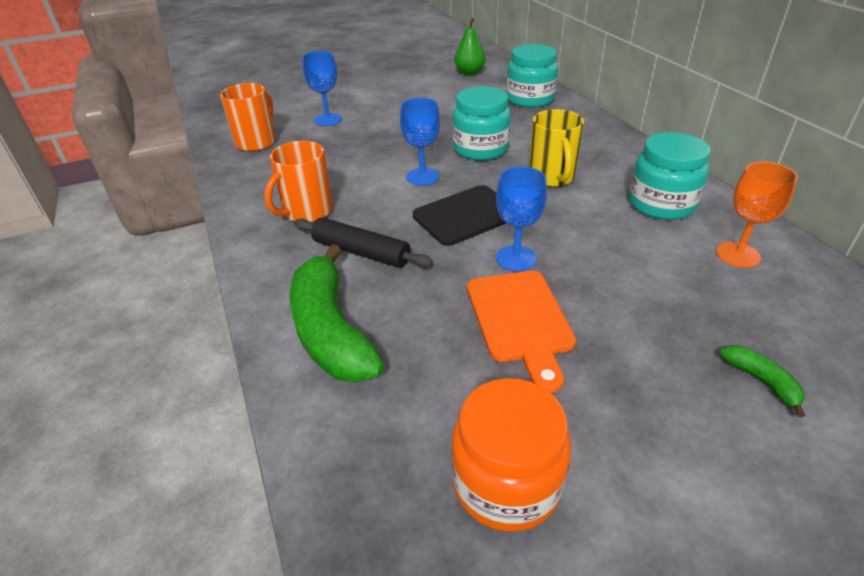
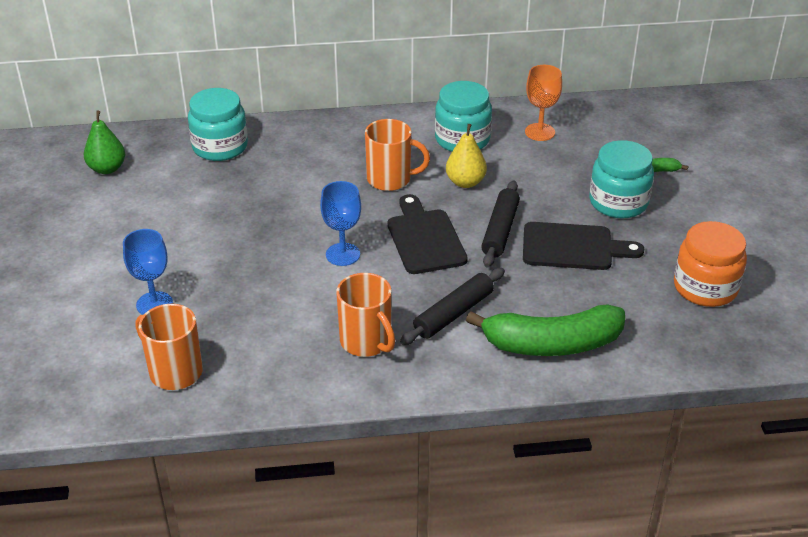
camera: 75 degrees left, 0 degrees up
turquoise jar [453,87,511,160] -> turquoise jar moved to [590,140,654,218]
orange cutting board [467,270,576,393] -> black cutting board [523,222,644,270]
blue goblet [496,167,547,271] -> black rolling pin [481,181,520,267]
yellow mug [529,109,584,187] -> orange mug [365,119,430,191]
none -> yellow pear [446,124,487,188]

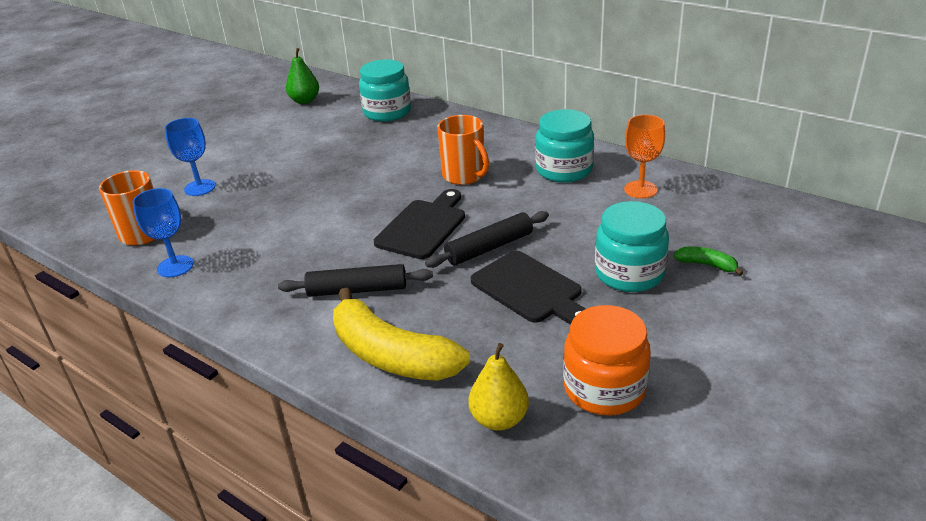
camera: 45 degrees right, 5 degrees down
blue goblet [320,181,361,266] -> blue goblet moved to [133,188,194,277]
orange mug [336,273,395,357] -> none
yellow pear [446,124,487,188] -> yellow pear moved to [468,343,529,431]
green banana [466,304,625,356] -> yellow banana [333,288,470,381]

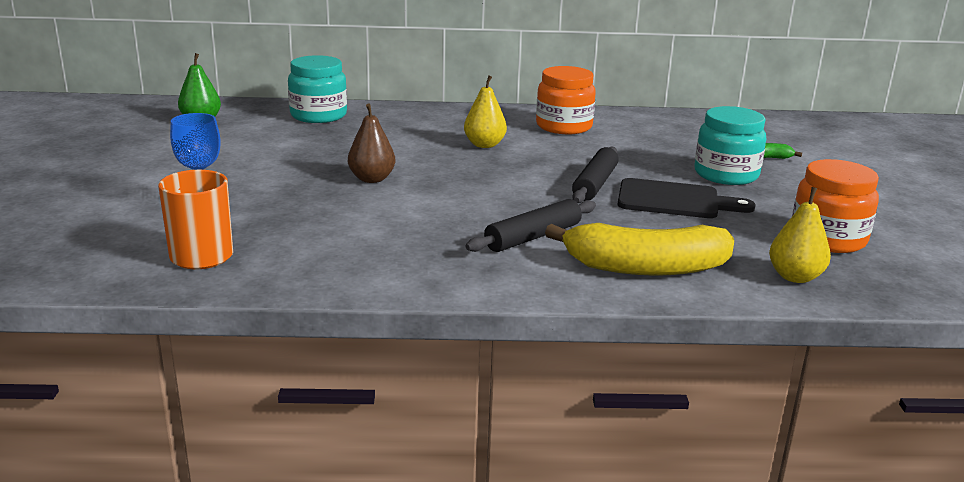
camera: 40 degrees left, 10 degrees down
blue goblet [133,188,194,277] -> none
black cutting board [374,189,465,259] -> none
orange mug [437,115,489,185] -> yellow pear [464,75,507,148]
turquoise jar [535,109,594,183] -> orange jar [536,66,596,134]
orange goblet [624,115,665,198] -> none
none -> brown pear [348,103,396,183]

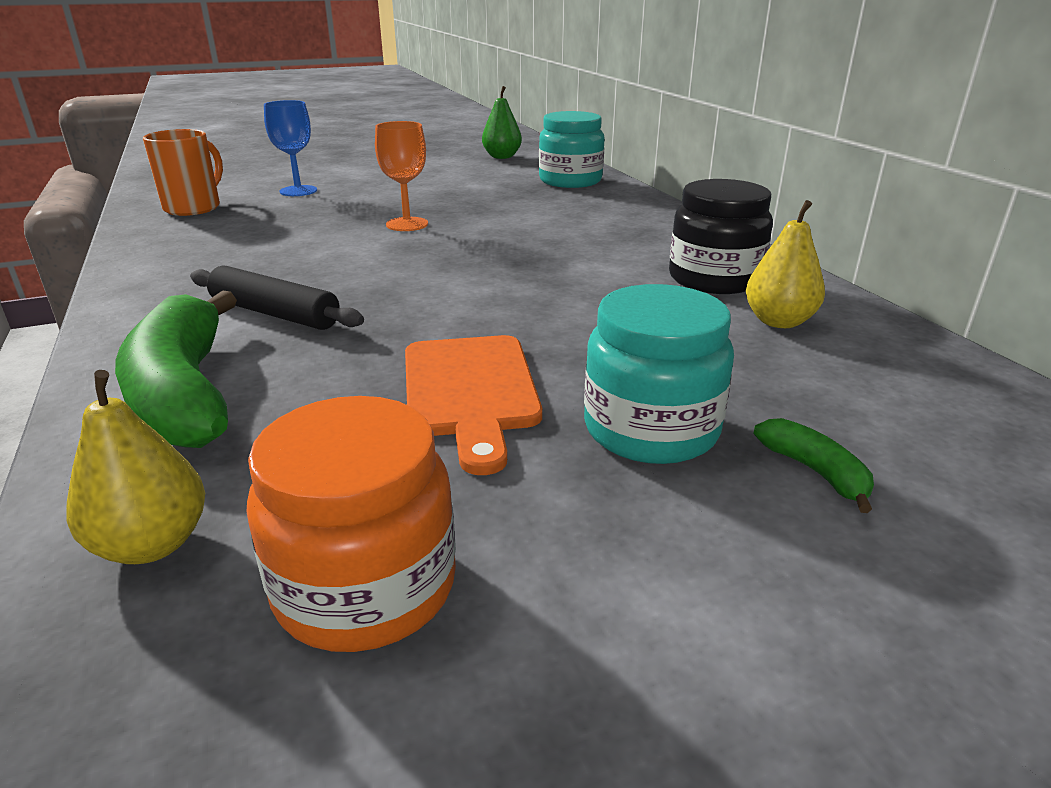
camera: 70 degrees right, 5 degrees up
brown pear [348,103,396,183] -> orange goblet [375,121,428,231]
yellow pear [464,75,507,148] -> yellow pear moved to [746,200,825,328]
orange jar [536,66,596,134] -> black jar [669,179,773,294]
yellow banana [545,223,734,276] -> green banana [115,291,237,448]
black rolling pin [572,147,619,203] -> none
black cutting board [618,178,756,218] -> orange cutting board [405,335,542,475]

